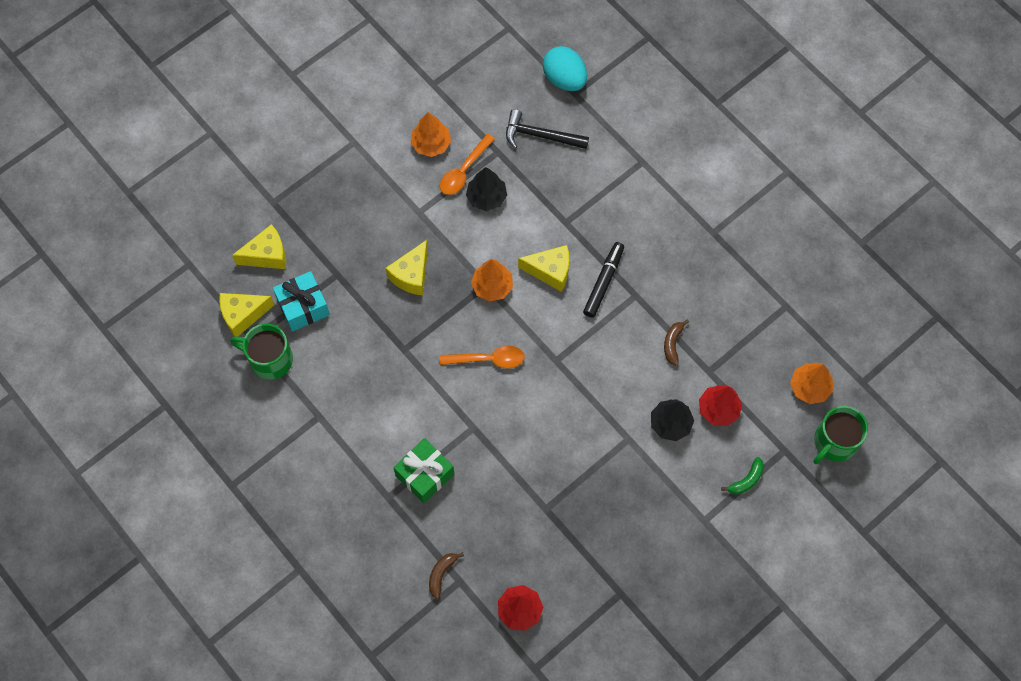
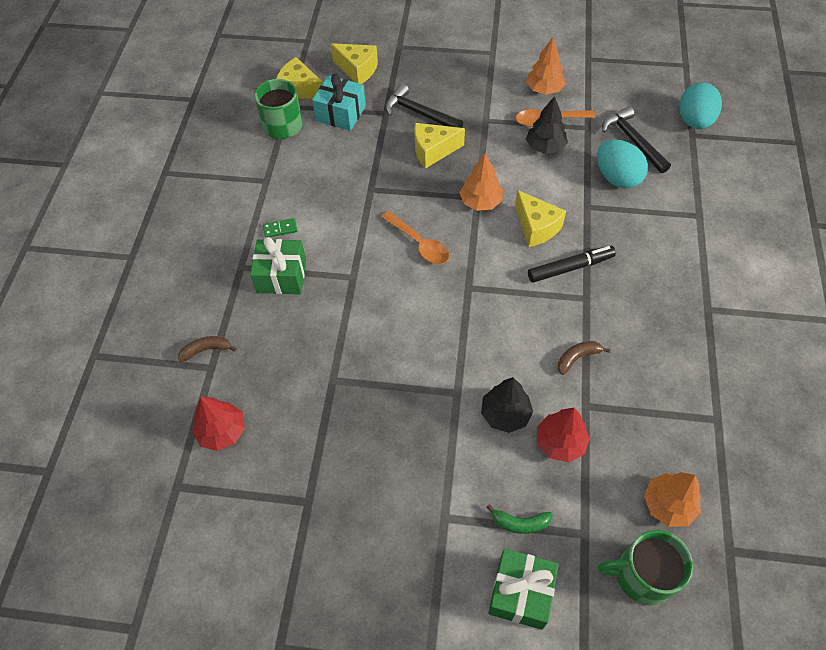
camera: 50 degrees right, 10 degrees down
none -> green domino [263,218,297,238]
none -> black hammer [386,84,463,128]
none -> green gift [488,549,559,630]
none -> turquoise egg [597,139,648,189]

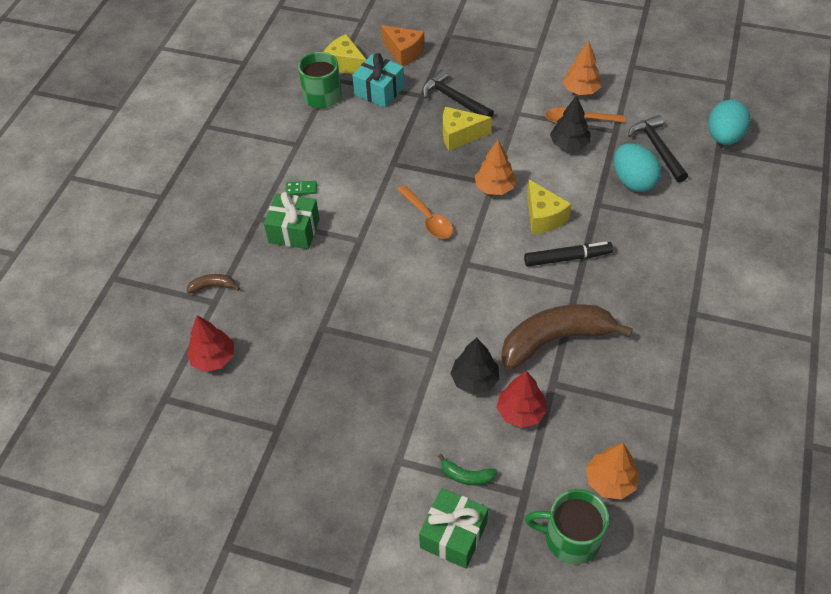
camera: 10 degrees right, 5 degrees down
yellow cheese [331,43,378,84] -> orange cheese [381,25,425,67]
brown banana [558,341,610,375] -> brown banana [501,304,633,370], size x2.40

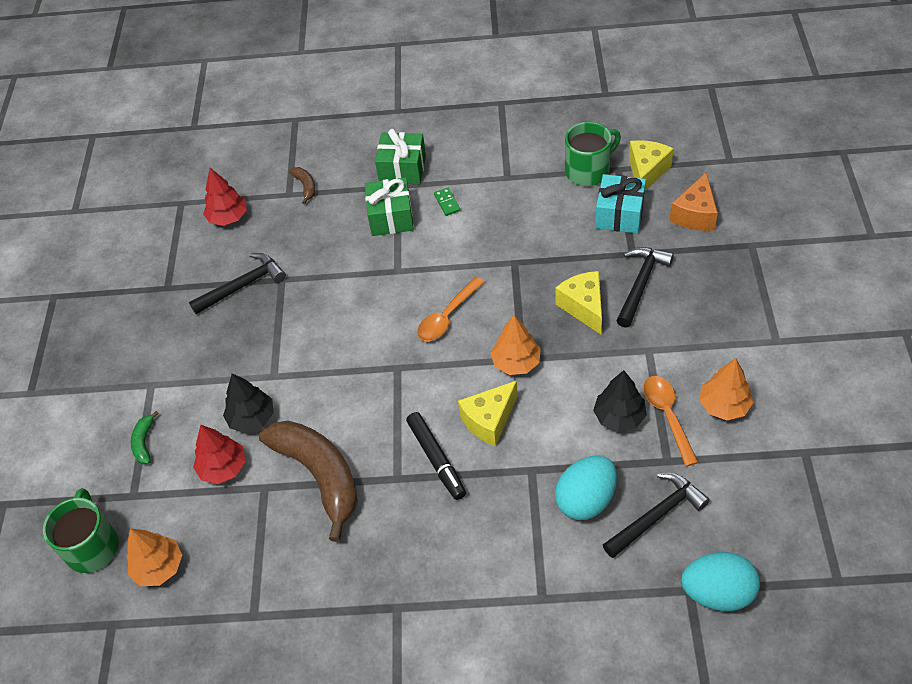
camera: 75 degrees right, 0 degrees up
green gift [419,488,488,569] -> green gift moved to [375,129,426,184]
none -> black hammer [189,253,286,314]

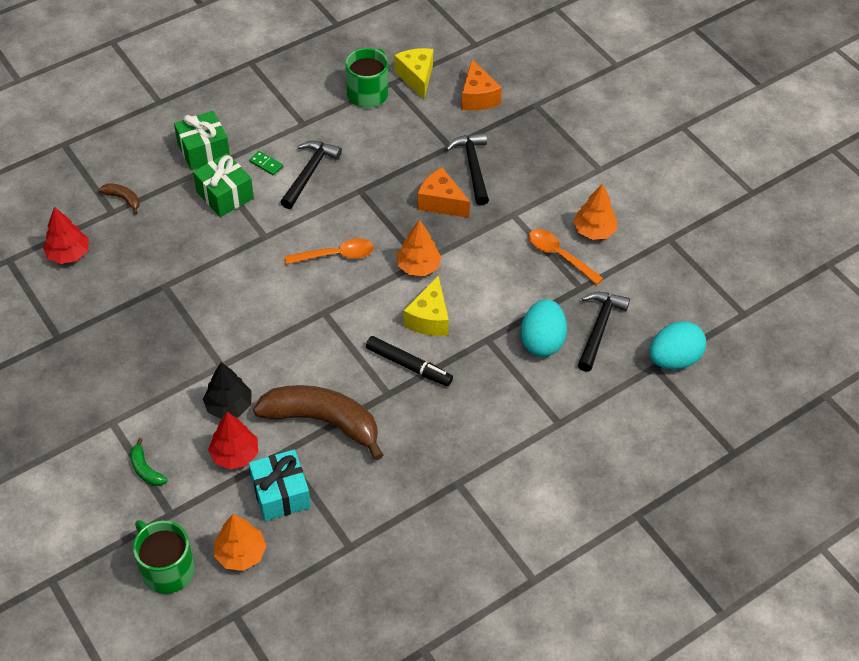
camera: 40 degrees left, 0 degrees up
black hammer [189,253,286,314] -> black hammer moved to [280,141,342,209]
orange spoon [417,277,485,341] -> orange spoon turned 105 degrees counterclockwise [285,238,374,265]
yellow cheese [555,271,602,334] -> orange cheese [417,167,470,218]
black tree [593,370,647,432] -> none
turquoise gift [595,174,646,233] -> turquoise gift moved to [249,449,311,521]

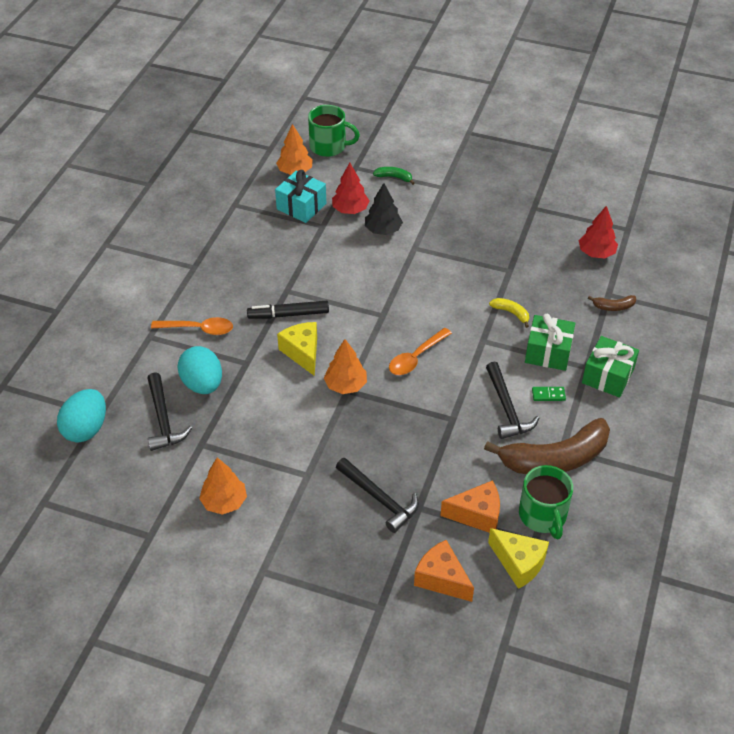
camera: 145 degrees right, 5 degrees down
brown banana [253,385,383,460] -> brown banana moved to [484,418,610,474]
orange cheese [417,167,470,218] -> orange cheese moved to [440,480,500,533]
orange spoon [528,229,604,285] -> orange spoon moved to [151,317,233,335]
none -> yellow banana [489,298,529,328]

